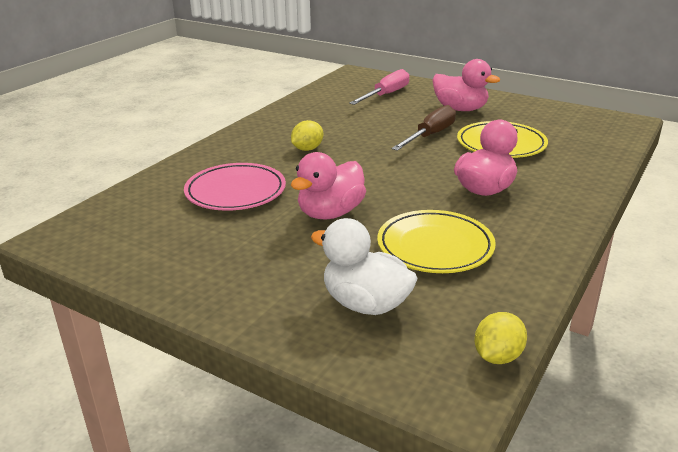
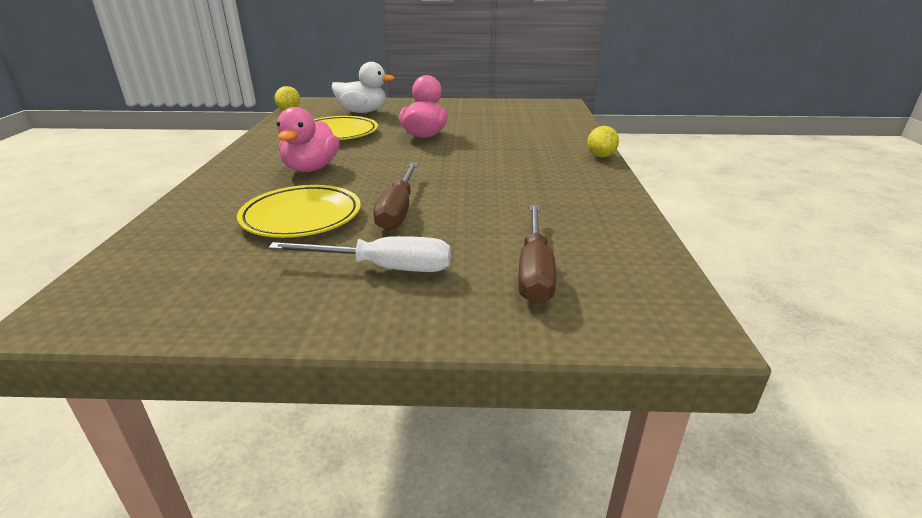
camera: 150 degrees right, 0 degrees up
pink plate [184,163,286,211] -> none
yellow lemon [291,120,323,151] -> yellow lemon moved to [587,126,619,157]
pink screwdriver [349,69,409,105] -> brown screwdriver [518,205,556,304]
pink duck [432,59,500,111] -> white screwdriver [268,236,451,272]

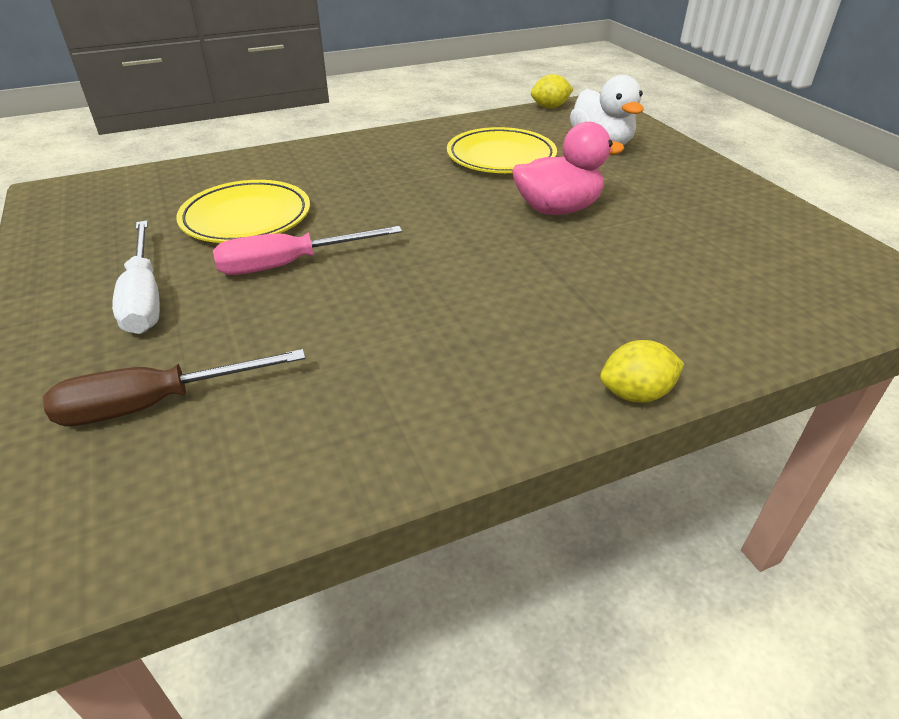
camera: 65 degrees right, 10 degrees up
pink duck [277,107,339,172] -> none
brown screwdriver [373,162,418,230] -> pink screwdriver [213,226,402,275]

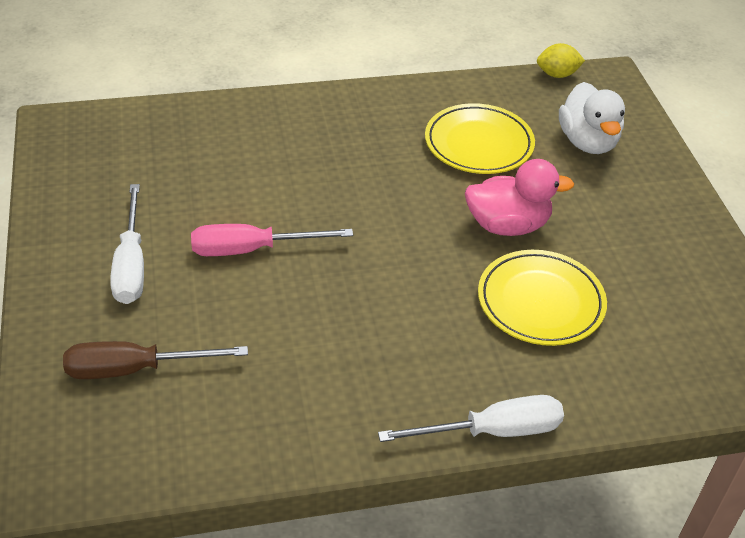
camera: 10 degrees right, 5 degrees up
yellow plate [176,180,310,243] -> yellow plate moved to [478,250,607,346]
yellow lemon [600,340,684,403] -> white screwdriver [378,395,564,442]

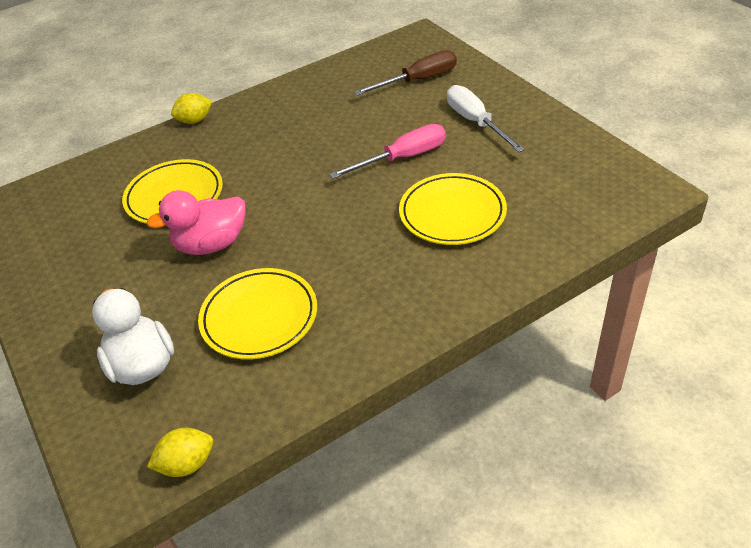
camera: 165 degrees right, 0 degrees up
white screwdriver [378,395,564,442] -> yellow lemon [171,93,213,124]
none -> yellow plate [399,173,507,245]

